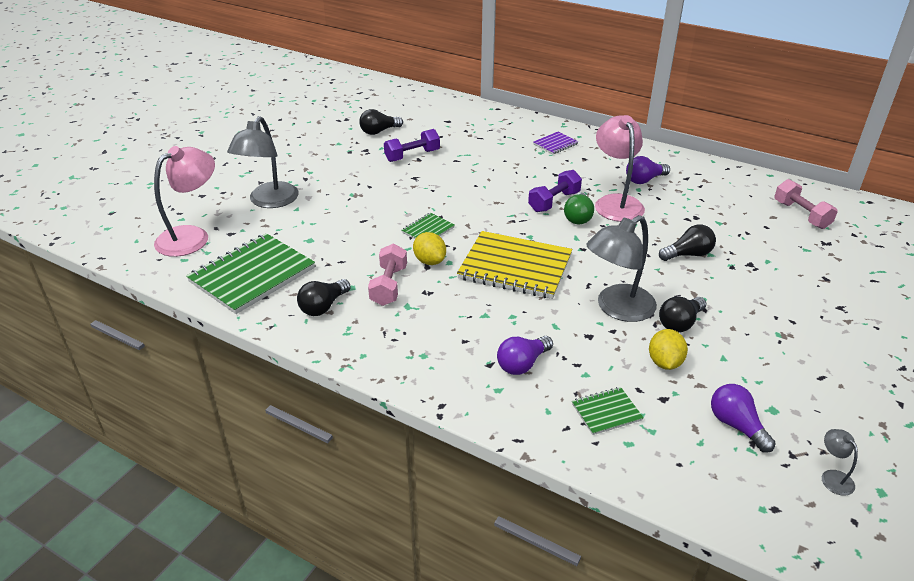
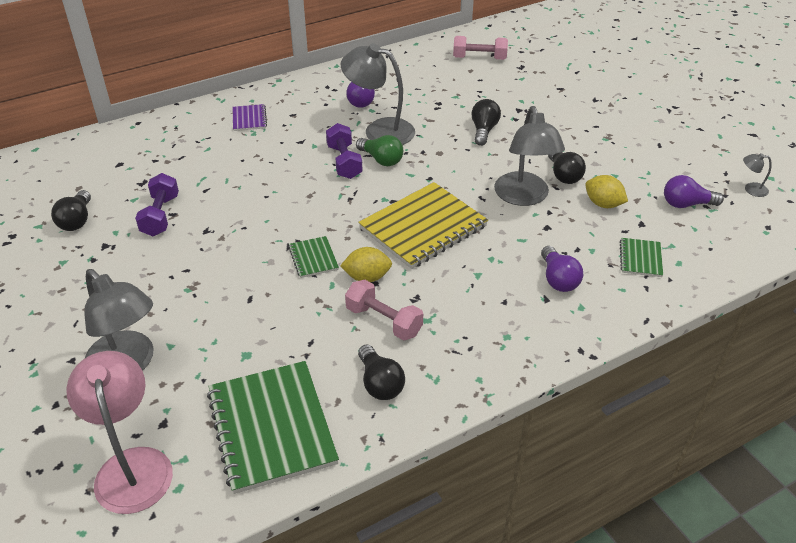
camera: 60 degrees left, 5 degrees up
pink lamp [595,115,645,222] -> grey lamp [340,43,415,145]

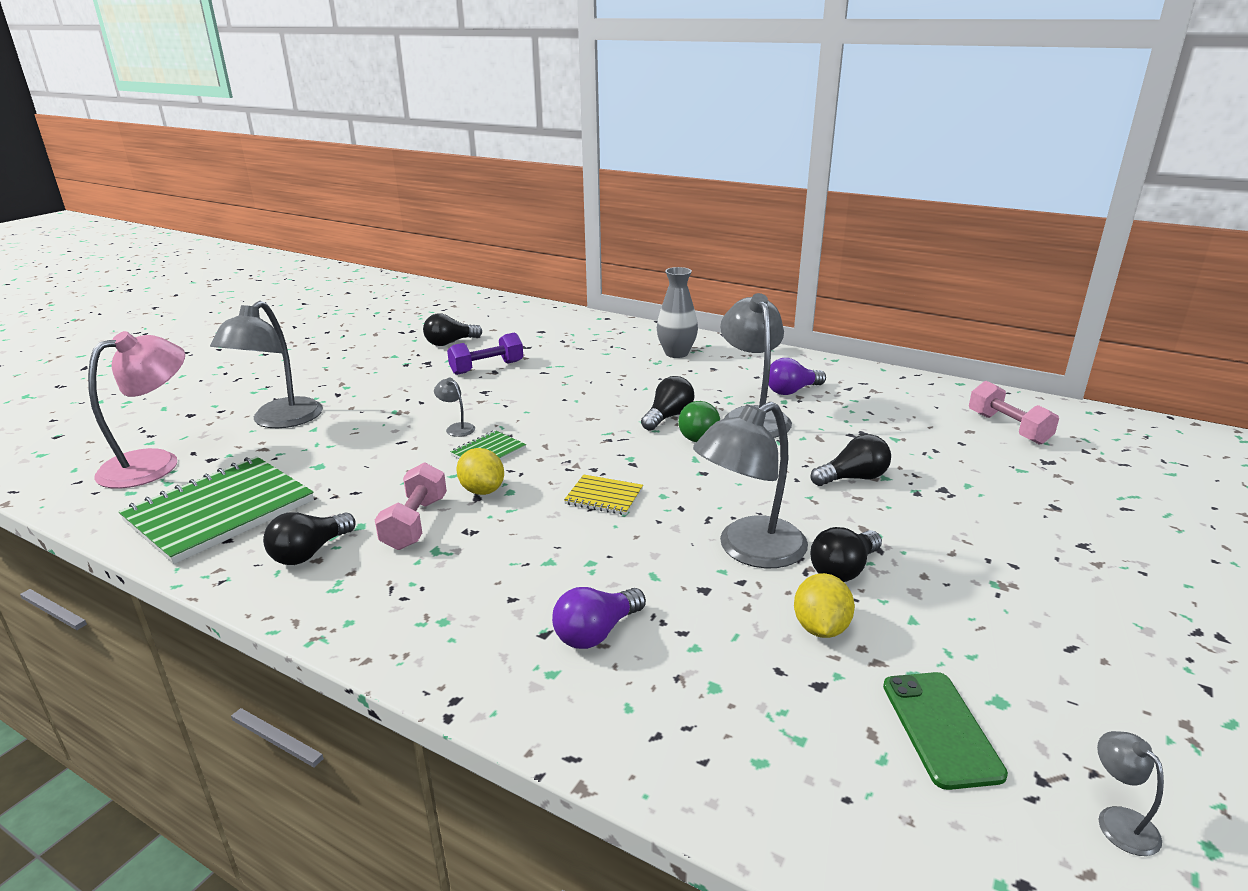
camera: 60 degrees right, 15 degrees down
purple notebook [233,104,267,131] -> grey vase [657,267,698,358]
purple dumbbell [326,123,362,179] -> black light bulb [641,376,694,431]
yellow notebook [358,182,488,269] -> yellow notebook [564,474,643,515], size x0.47
green notebook [620,238,663,277] -> none
purple light bulb [664,175,724,208] -> green phone [883,672,1008,790]
none -> grey lamp [434,378,475,437]

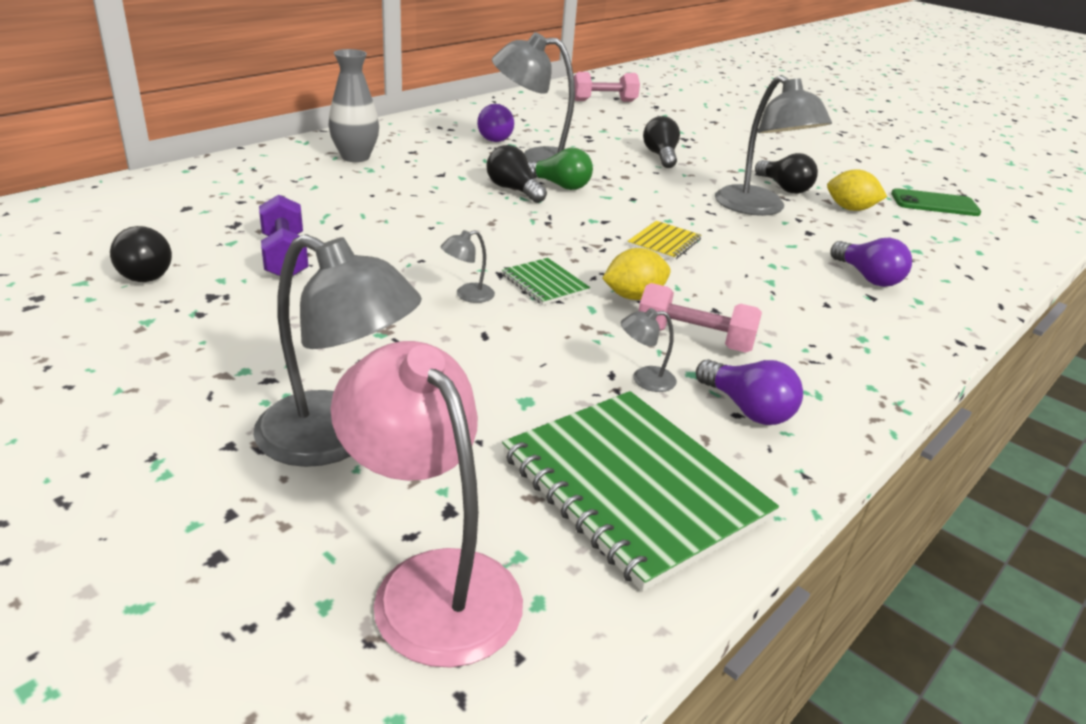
camera: 80 degrees left, 5 degrees up
black light bulb [263,512,356,565] -> purple light bulb [696,359,803,425]
grey lamp [1097,731,1164,856] -> grey lamp moved to [621,308,677,392]

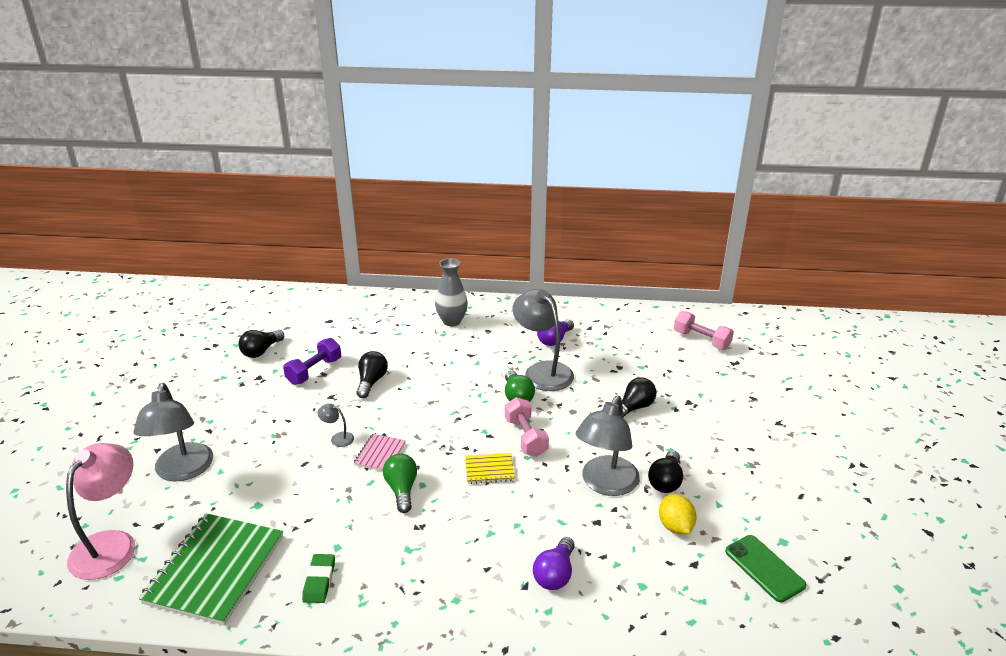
camera: 55 degrees right, 0 degrees up
black light bulb [487,145,547,203] -> black light bulb moved to [357,351,388,398]
green notebook [502,258,590,305] -> pink notebook [354,434,406,471]
yellow lemon [602,248,671,300] -> green light bulb [383,453,417,513]
grey lamp [621,308,677,392] -> none
pink dumbbell [639,283,762,353] -> pink dumbbell moved to [505,397,549,457]
purple light bulb [696,359,803,425] -> green eraser [302,554,335,603]

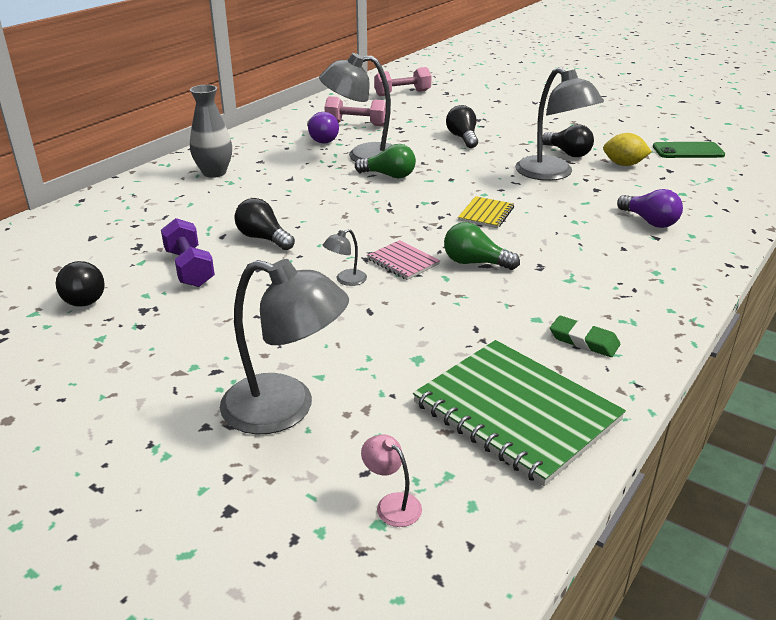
camera: 60 degrees left, 0 degrees up
pink lamp [66,443,135,580] -> pink lamp [361,434,422,527], size x0.42
pink dumbbell [505,397,549,457] -> pink dumbbell moved to [325,96,386,126]

